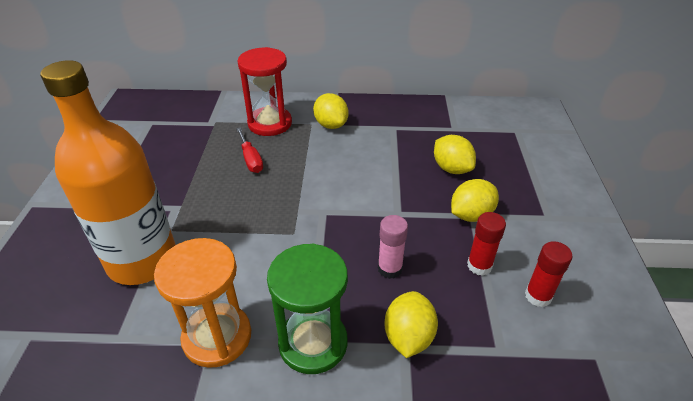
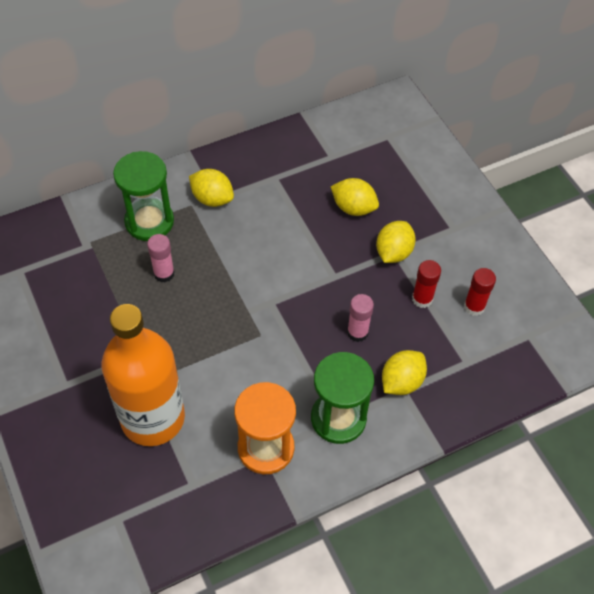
camera: 30 degrees left, 15 degrees up
red screwdriver [236,127,263,173] -> pink glue stick [147,234,175,283]
red hourglass [238,47,292,136] -> green hourglass [113,151,174,241]
yellow lemon [384,291,438,358] -> yellow lemon turned 60 degrees clockwise [382,350,427,395]

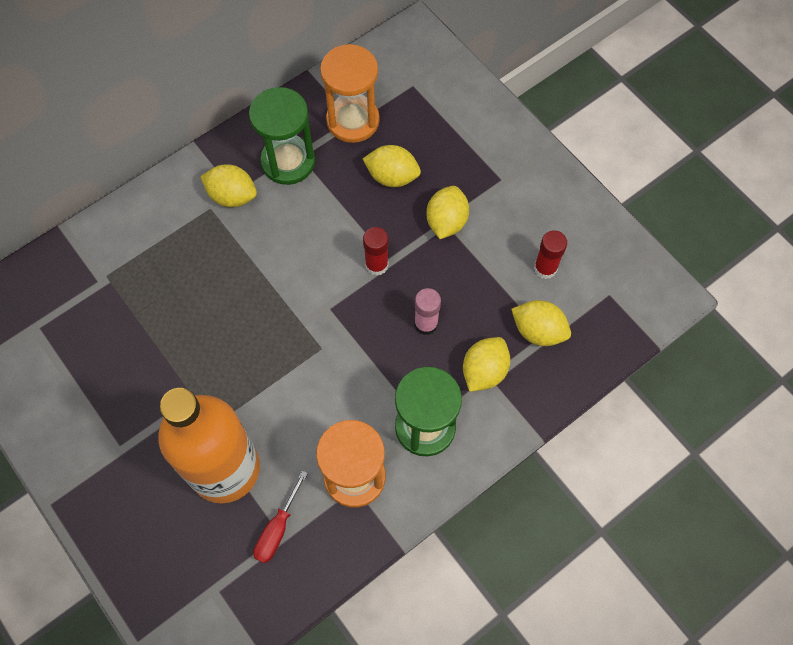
camera: 10 degrees left, 10 degrees up
green hourglass [113,151,174,241] -> green hourglass moved to [249,87,315,185]
pink glue stick [147,234,175,283] -> none
red glue stick [412,260,441,308] -> red glue stick moved to [363,227,389,276]
none -> red screwdriver [254,471,308,564]
none -> orange hourglass [320,44,380,143]
none -> yellow lemon [511,300,571,346]

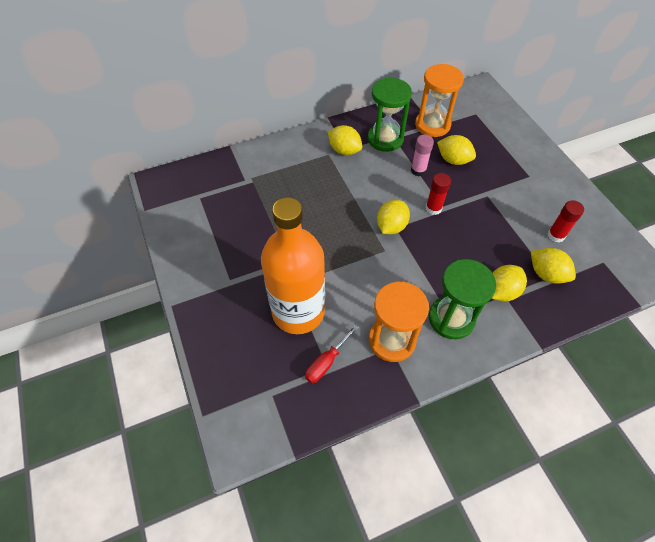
camera: 15 degrees right, 10 degrees down
pink glue stick [414,288,441,335] -> pink glue stick moved to [411,135,434,176]
yellow lemon [426,186,469,239] -> yellow lemon moved to [377,200,410,234]

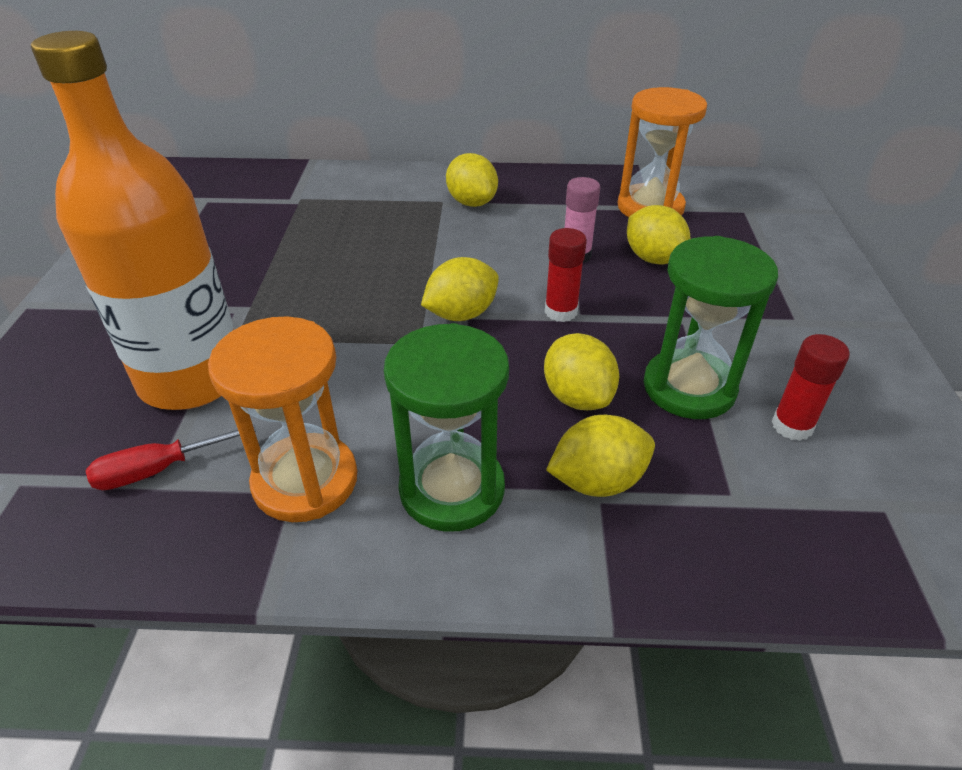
camera: 25 degrees right, 15 degrees down
green hourglass [368,78,412,152] -> green hourglass moved to [644,236,778,419]
yellow lemon [531,248,576,284] -> yellow lemon moved to [544,333,619,410]

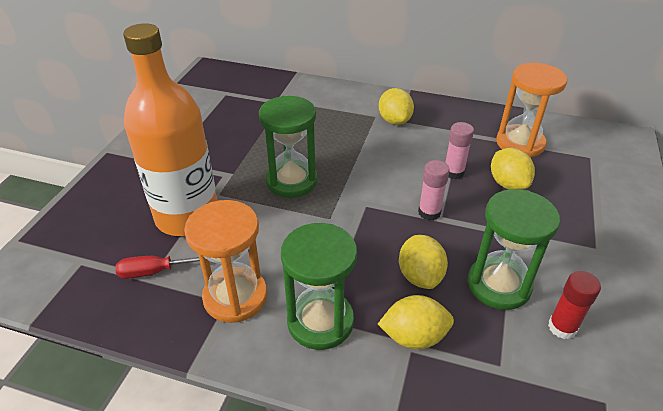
camera: 15 degrees right, 0 degrees up
yellow lemon [421,257,499,321] -> none
red glue stick [545,228,587,322] -> pink glue stick [418,160,450,221]
none -> green hourglass [259,96,318,198]

